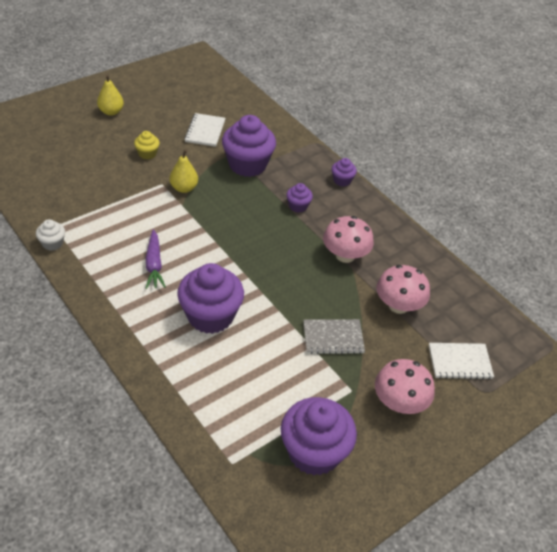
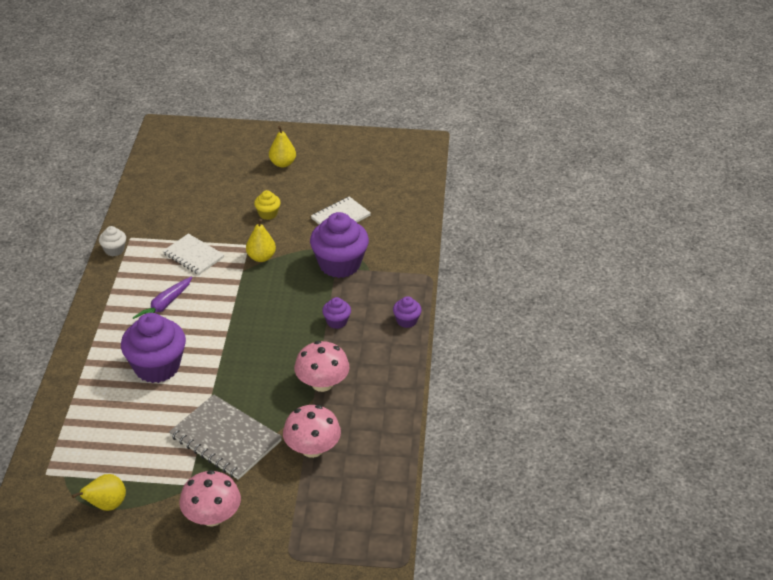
camera: 45 degrees right, 5 degrees down
purple cupcake [281,397,357,476] -> yellow pear [72,474,126,511]
grey notebook [303,319,365,354] -> grey notebook [169,394,282,480], size x1.56
white notebook [429,343,494,380] -> white notebook moved to [163,234,224,275]

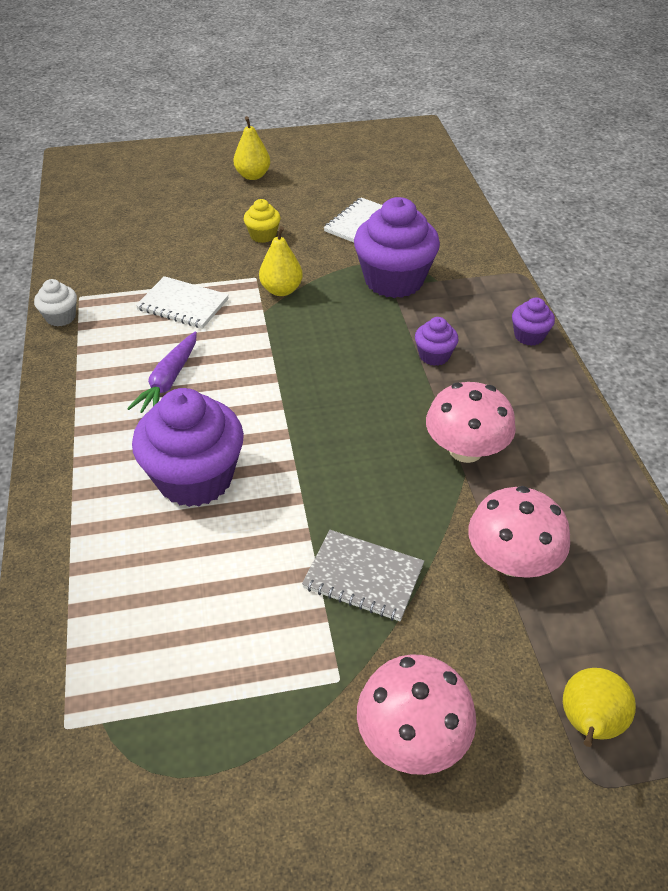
camera: 15 degrees left, 5 degrees up
yellow pear [72,474,126,511] -> yellow pear moved to [563,668,636,747]
grey notebook [169,394,282,480] -> grey notebook [302,530,424,621], size x0.64

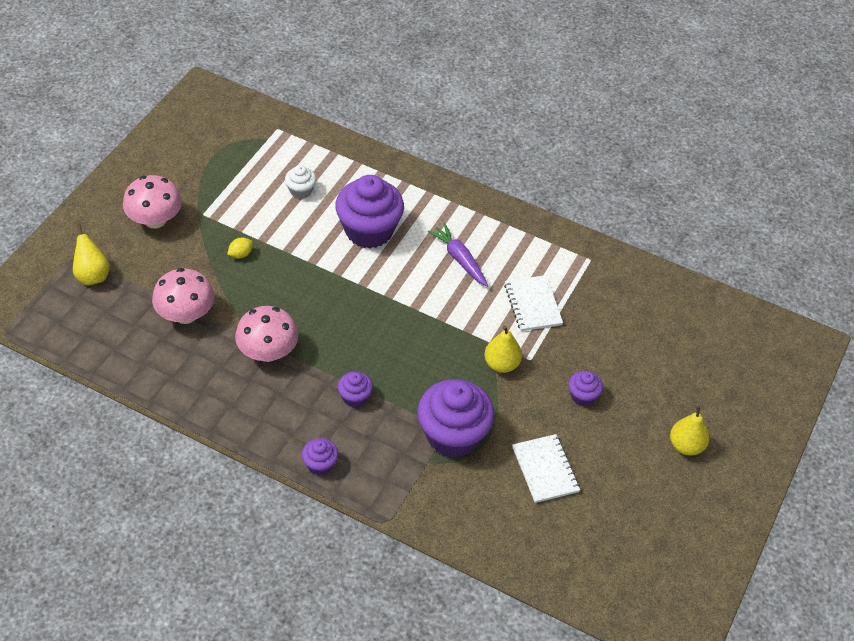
camera: 125 degrees right, 5 degrees up
white cupcake [34,279,77,327] -> white cupcake moved to [285,165,316,199]
white notebook [136,276,229,329] -> white notebook turned 75 degrees counterclockwise [504,275,563,331]
yellow cupcake [244,199,281,243] -> purple cupcake [568,371,603,407]
grey notebook [302,530,424,621] -> yellow lemon [227,238,253,258]

